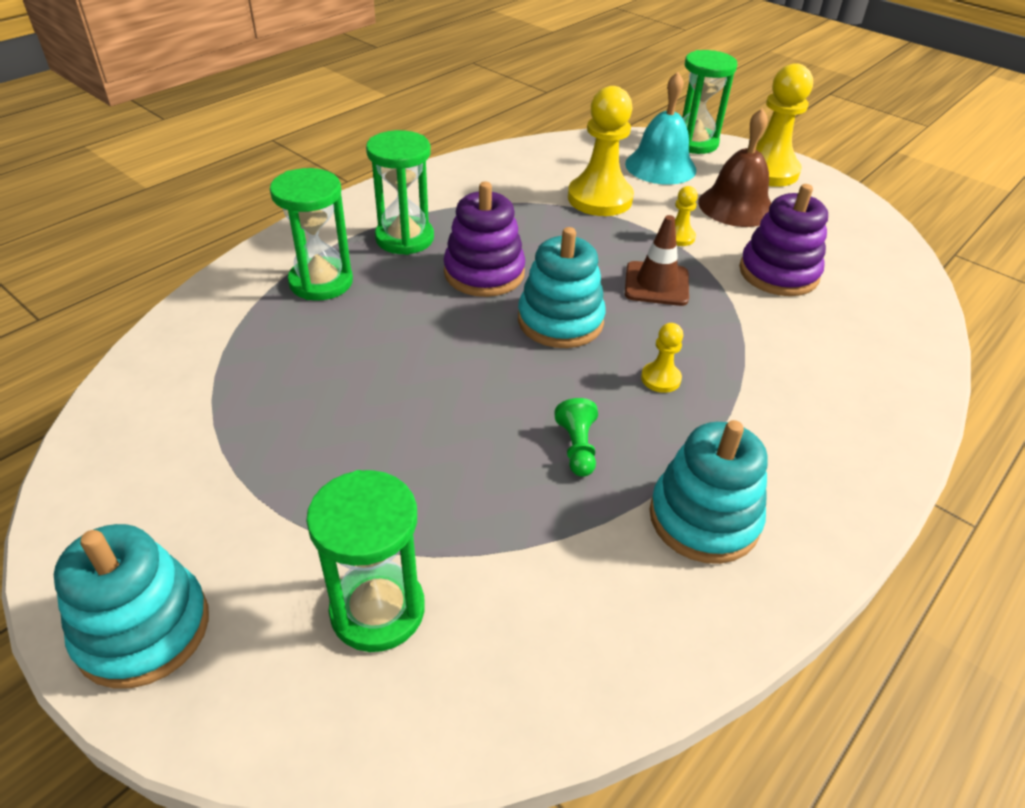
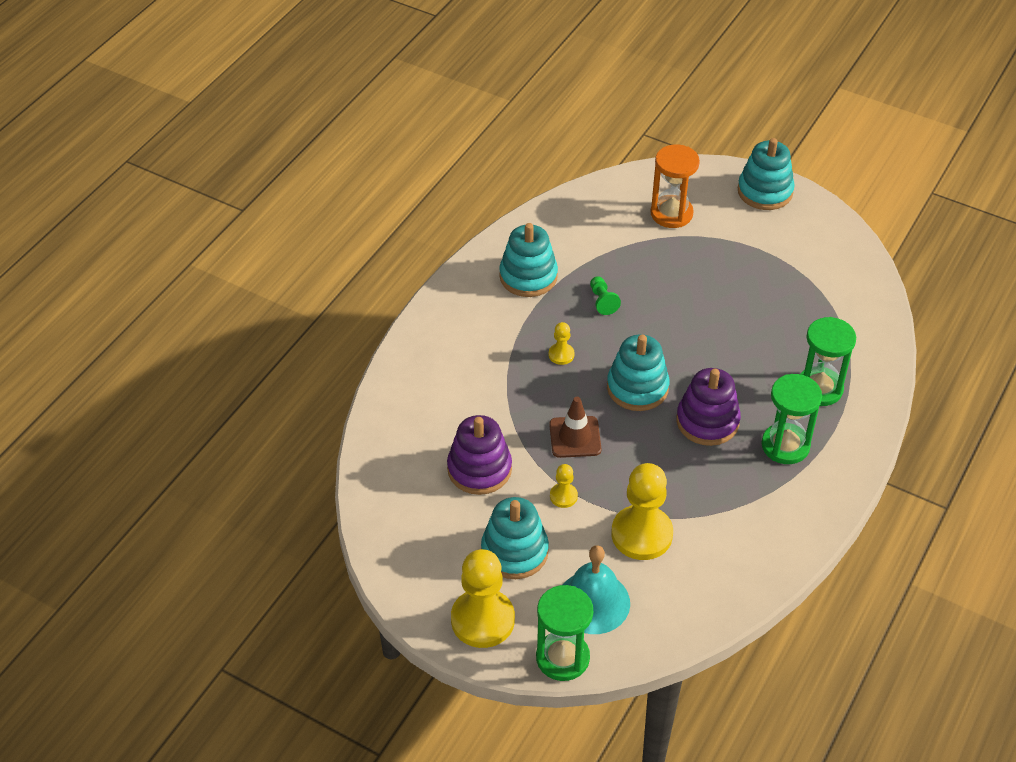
camera: 170 degrees right, 5 degrees up
green hourglass [306,470,425,652] -> orange hourglass [650,144,700,228]
brown bell [698,108,771,227] -> turquoise stacking toy [481,497,549,579]

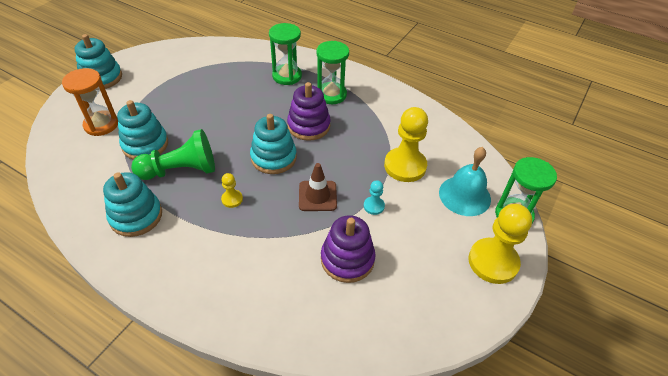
camera: 90 degrees left, 0 degrees up
turquoise stacking toy [481,497,549,579] -> turquoise stacking toy moved to [117,100,168,160]
yellow pawn [550,464,578,508] -> turquoise pawn [364,180,385,215]
green pawn [590,276,621,315] -> green pawn [131,129,215,180], size x2.15

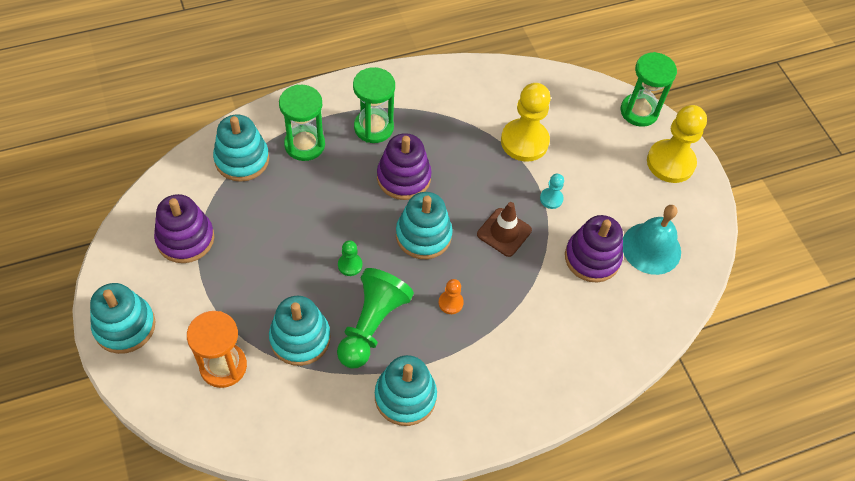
camera: 55 degrees left, 10 degrees up
yellow pawn [221,173,243,208] -> orange pawn [439,279,464,314]
turquoise bell [439,147,491,216] -> turquoise bell moved to [623,205,681,275]
none -> purple stacking toy [154,194,214,263]
none -> turquoise stacking toy [213,115,269,182]
none -> green pawn [338,240,362,276]

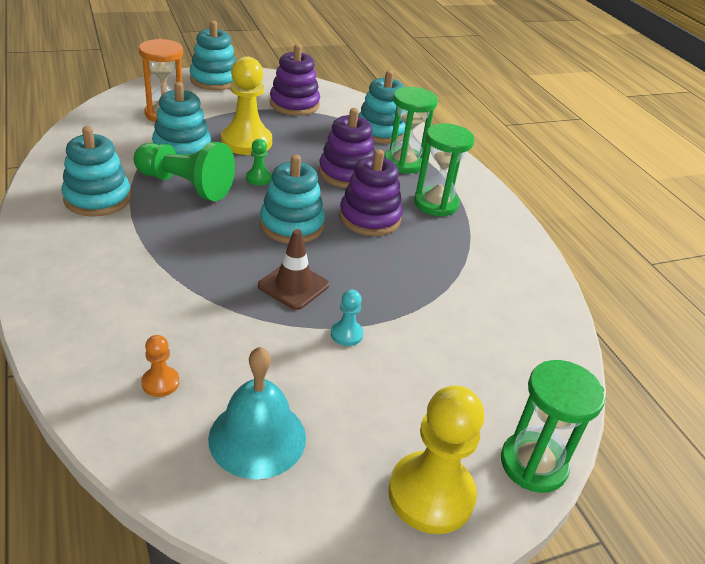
camera: 90 degrees right, 20 degrees down
orange pawn [439,279,464,314] -> orange pawn moved to [141,335,179,397]
yellow pawn [501,83,550,162] -> yellow pawn moved to [221,56,272,155]
purple stacking toy [565,215,623,282] -> purple stacking toy moved to [319,108,375,188]

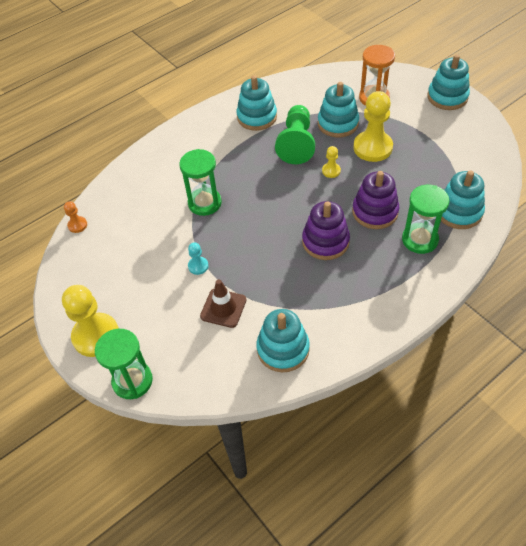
camera: 80 degrees right, 15 degrees up
orange pawn [141,335,179,397] -> orange pawn moved to [64,201,87,233]
turquoise bell [208,347,306,479] -> none
green pawn [246,139,272,185] -> yellow pawn [322,146,341,178]
brown traffic cone [258,229,329,310] -> brown traffic cone moved to [200,279,246,328]
turquoise stacking toy [260,155,325,244] -> turquoise stacking toy moved to [256,309,310,372]
purple stacking toy [270,44,320,116] -> none
green hourglass [414,123,475,217] -> green hourglass moved to [179,149,222,216]

